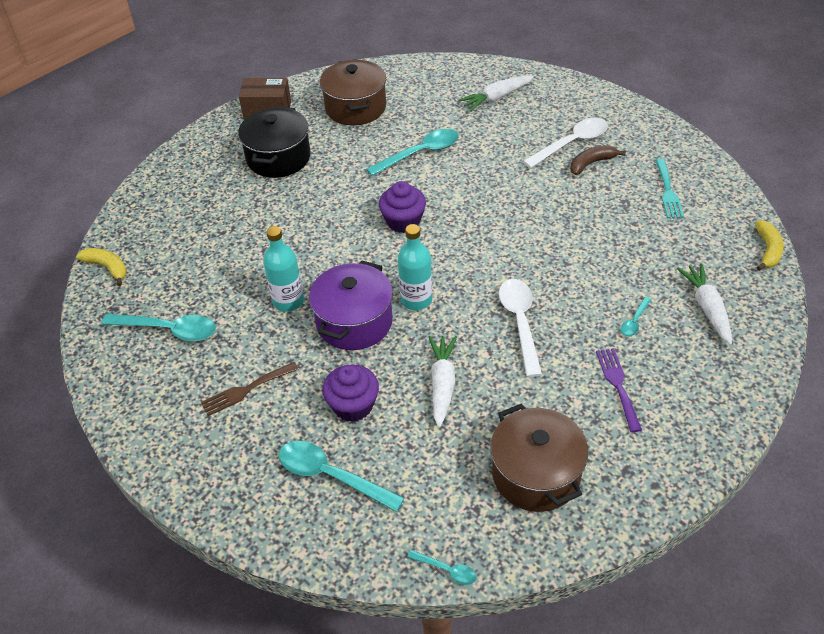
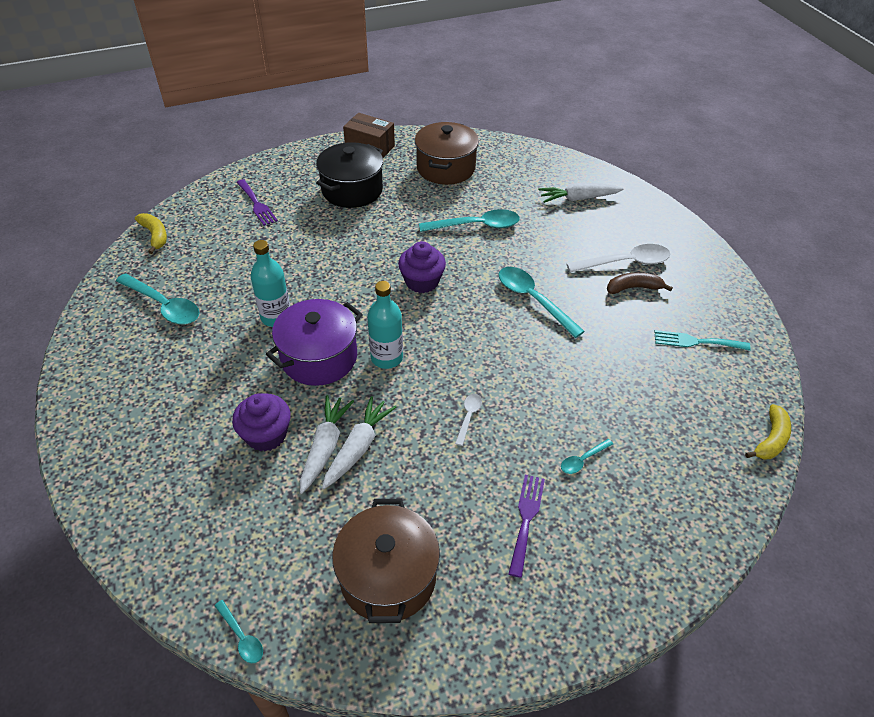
camera: 20 degrees right, 0 degrees up
brown fork [201,362,299,416] -> none
turquoise spoon [279,441,404,512] -> turquoise spoon moved to [498,267,585,338]
white spoon [499,279,542,377] -> white spoon [455,394,482,446], size x0.49
turquoise fork [655,159,684,218] -> turquoise fork turned 75 degrees clockwise [655,330,751,351]
white carrot [677,263,732,345] -> white carrot moved to [300,395,354,494]
none -> purple fork [236,179,278,226]

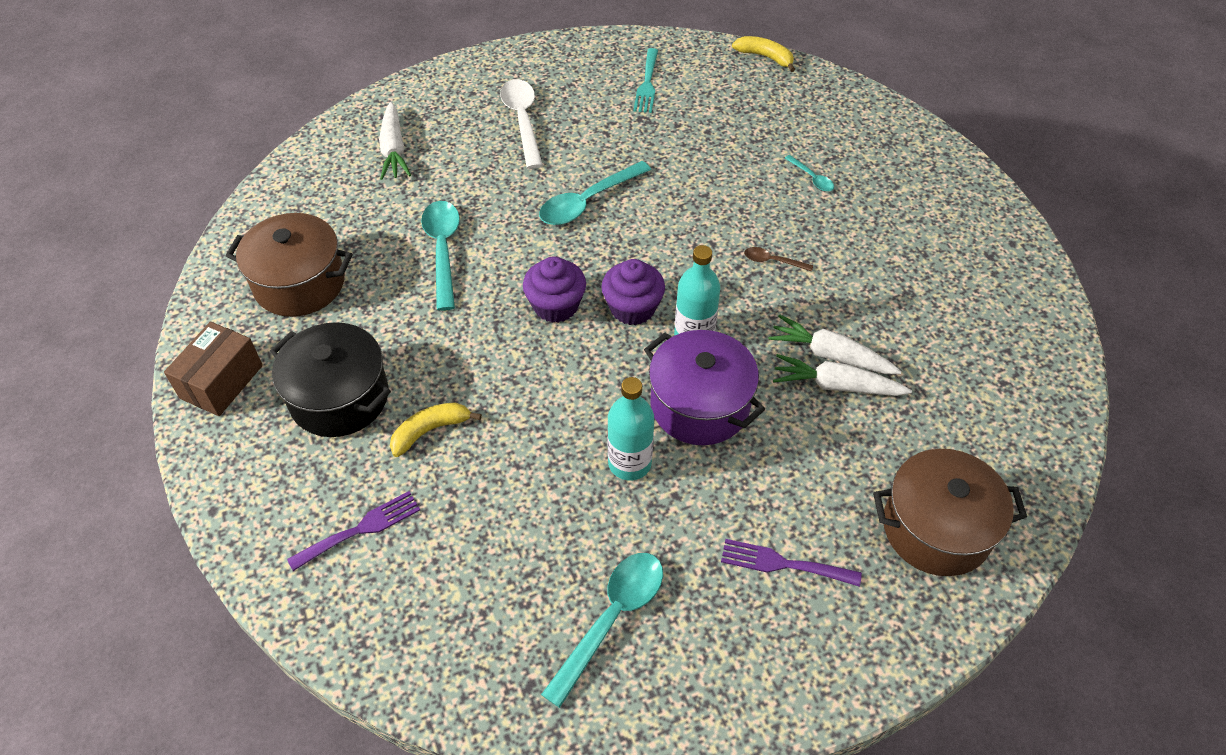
camera: 90 degrees left, 5 degrees up
yellow banana [135,213,167,254] -> yellow banana moved to [390,402,482,457]
turquoise spoon [214,600,263,663] -> none
purple cupcake [232,393,291,452] -> purple cupcake moved to [601,259,665,325]
brown pot [332,499,440,623] -> brown pot moved to [873,449,1027,576]
white spoon [455,394,482,446] -> brown spoon [744,247,813,272]
purple fork [508,475,545,578] -> purple fork moved to [721,539,862,587]
brown banana [607,272,673,294] -> none

